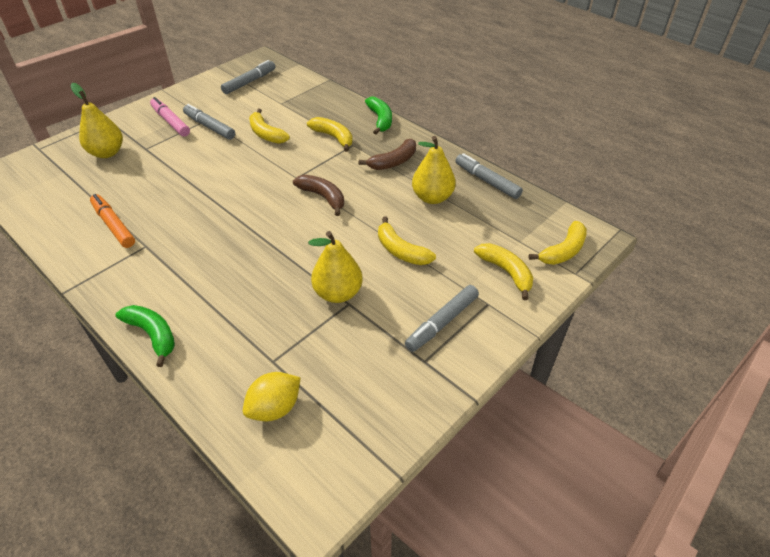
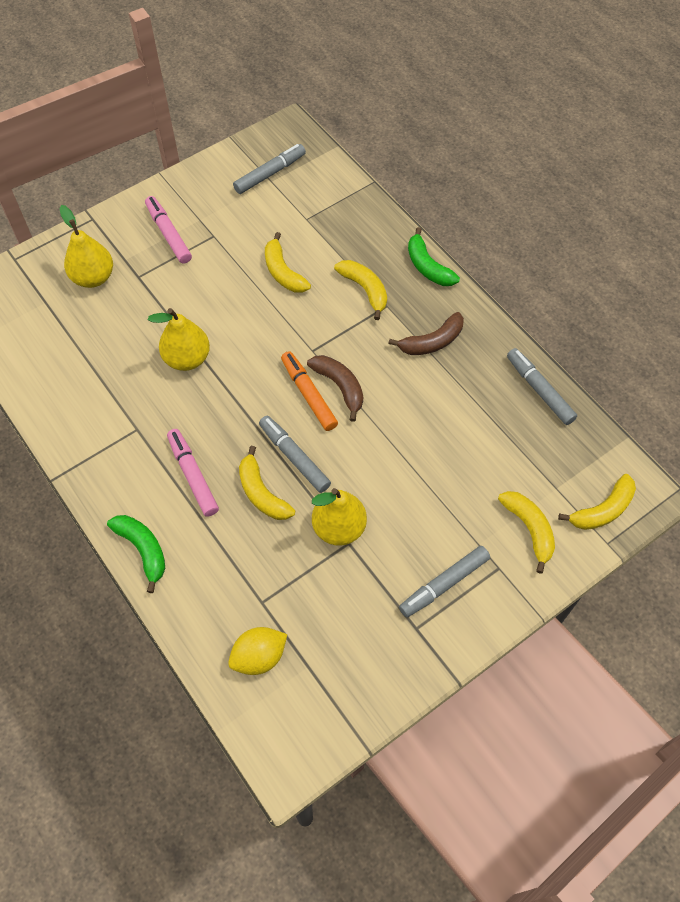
camera: 10 degrees right, 15 degrees up
orange marker [90,194,135,248] -> orange marker moved to [281,351,338,431]
grey marker [183,104,235,140] -> grey marker moved to [259,416,331,493]
green banana [365,97,392,134] -> green banana turned 150 degrees clockwise [408,227,460,286]
yellow banana [378,217,436,265] -> yellow banana moved to [239,446,295,520]
yellow pear [412,136,456,204] -> yellow pear moved to [148,308,210,371]
none -> pink marker [167,429,219,517]

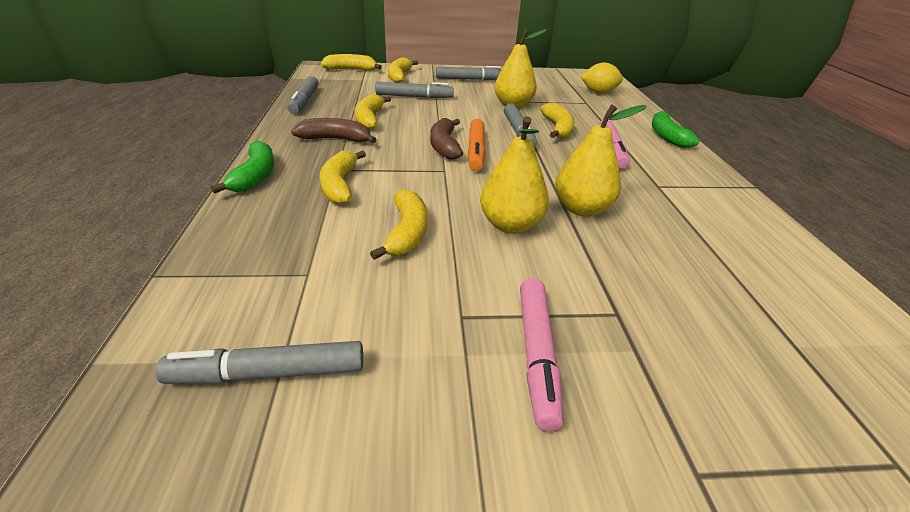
camera: 150 degrees left, 25 degrees down
yellow pear [60,205,113,288] -> yellow pear moved to [480,116,549,234]
none -> yellow banana [355,94,391,130]
none -> grey marker [375,82,454,98]

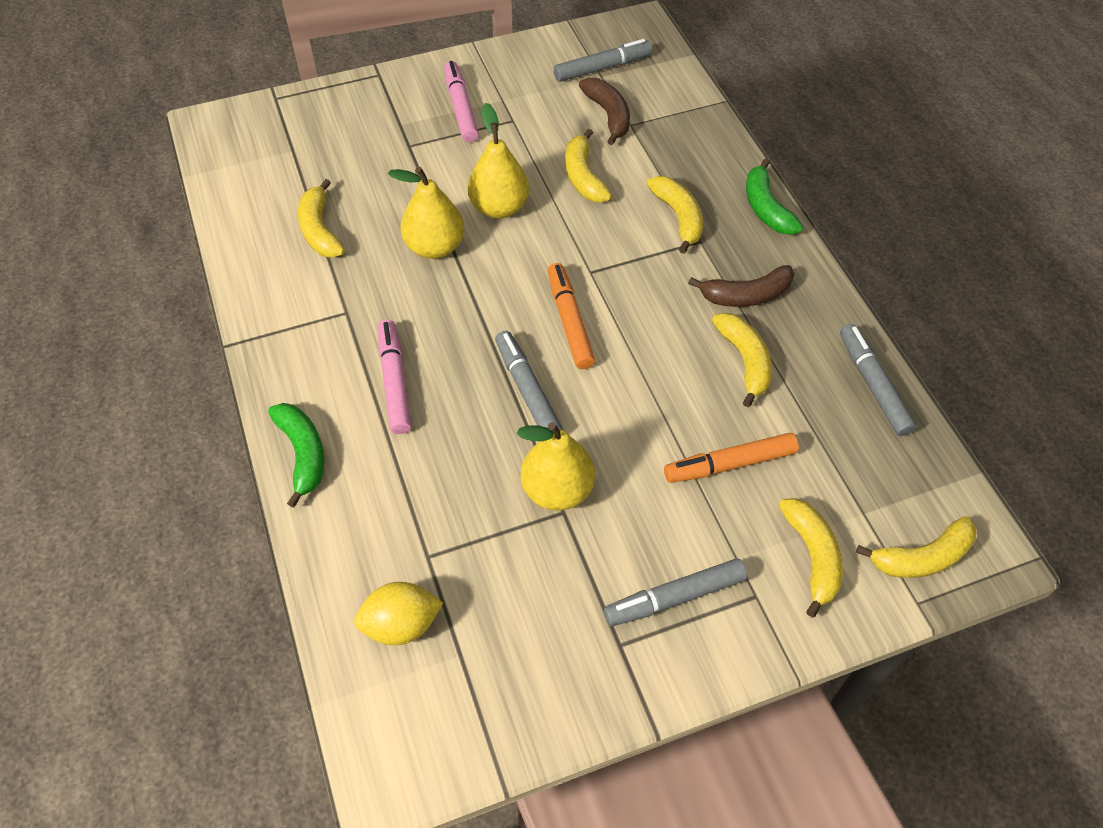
camera: 165 degrees right, 20 degrees up
grey marker [375,82,454,98] -> orange marker [664,433,799,483]
brown banana [430,118,463,160] -> brown banana moved to [579,78,630,145]
yellow banana [540,102,575,138] -> yellow banana moved to [298,179,345,258]

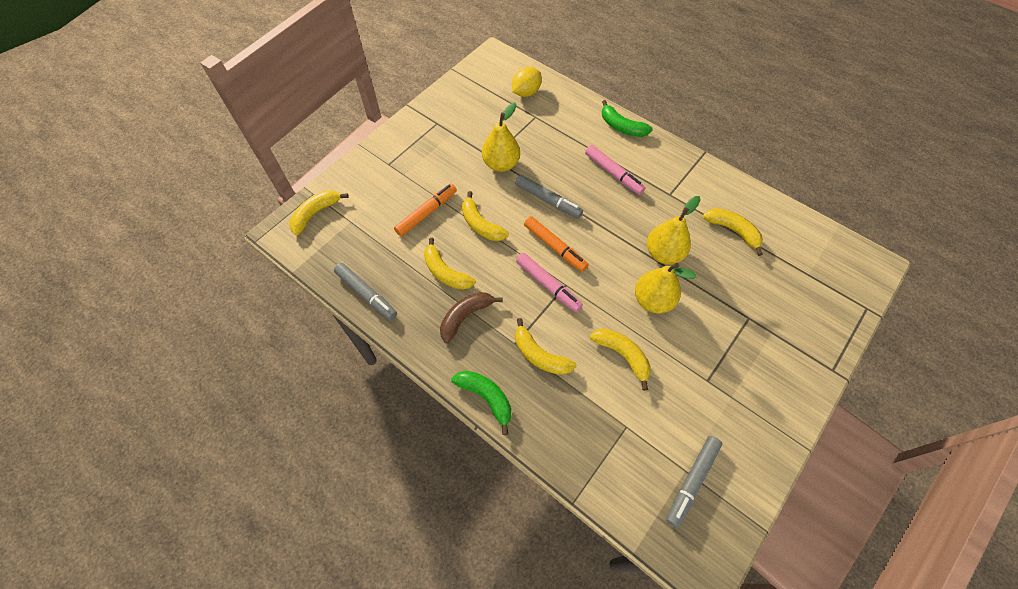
camera: 150 degrees right, 5 degrees up
pink marker [444,61,479,142] -> pink marker moved to [516,253,583,312]
brown banana [579,78,630,145] -> none
grey marker [604,558,747,626] -> none
yellow banana [779,498,843,617] -> yellow banana moved to [462,191,509,241]

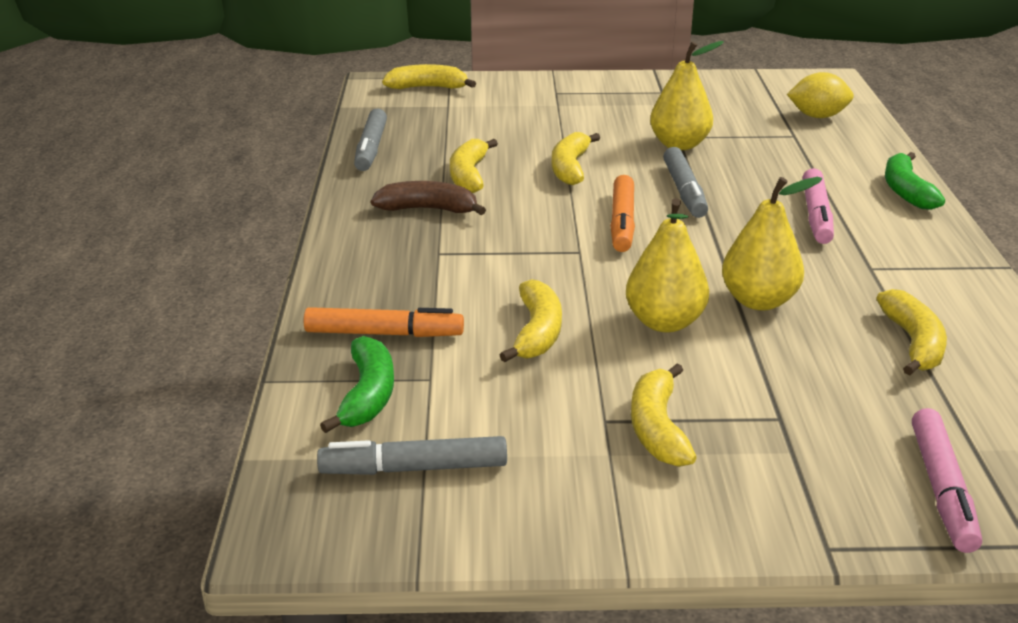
camera: 50 degrees right, 30 degrees down
orange marker [394,184,457,237] -> orange marker moved to [304,307,464,337]
green banana [451,371,511,435] -> green banana moved to [320,336,394,433]
yellow banana [515,318,576,375] -> yellow banana moved to [631,364,697,467]
pink marker [516,253,583,312] -> pink marker moved to [912,408,982,553]

